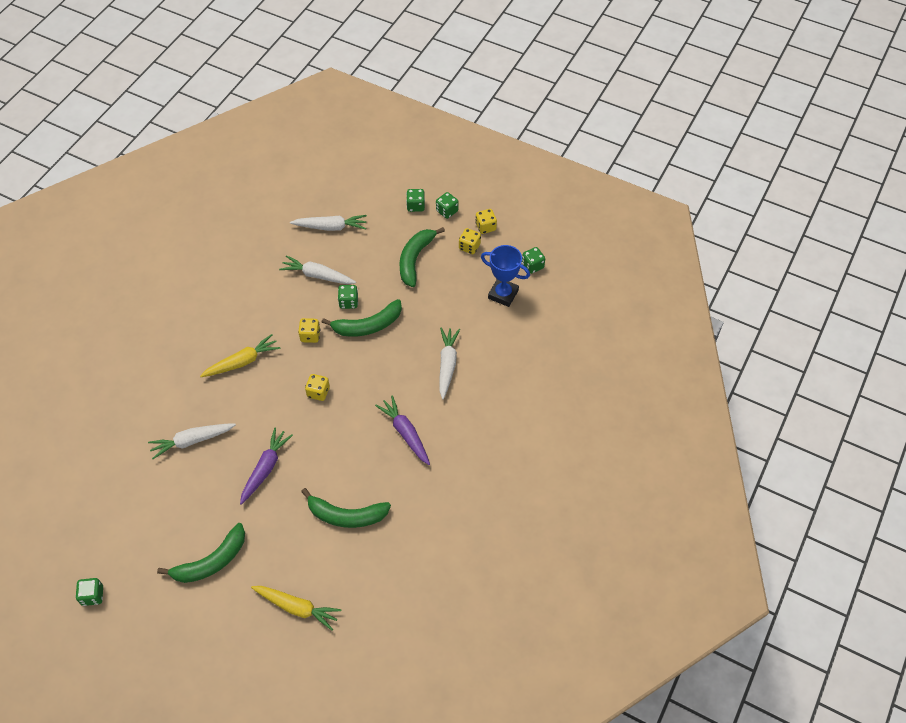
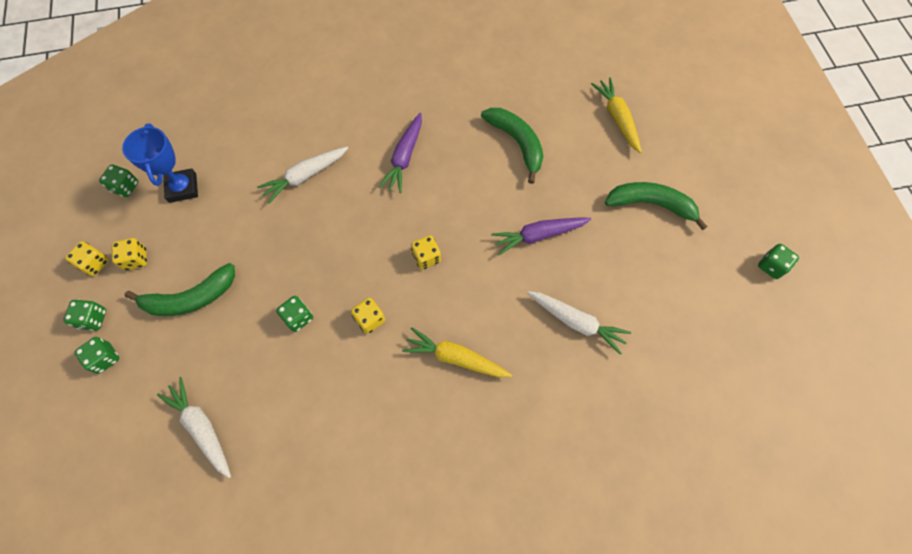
camera: 130 degrees left, 10 degrees up
white carrot [279,255,356,284] -> none
green banana [321,299,402,337] -> none

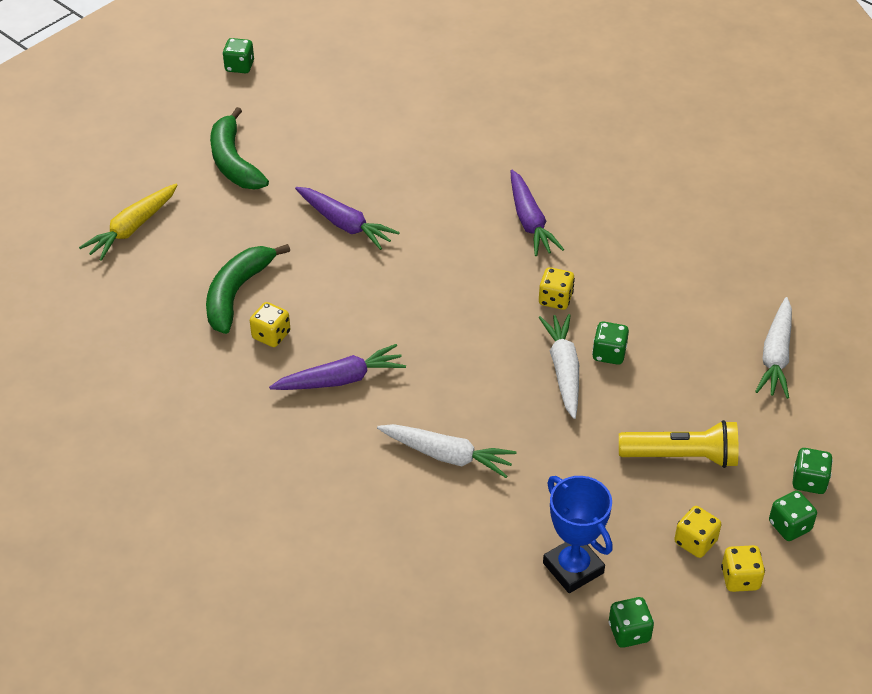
camera: 125 degrees left, 20 degrees down
blue trophy [122,123,198,203] -> blue trophy turned 75 degrees counterclockwise [543,476,613,593]
green banana [124,263,235,316] -> yellow flashlight [619,420,738,468]
yellow carrot [402,327,512,377] -> purple carrot [511,170,564,256]
yellow dice [411,235,441,269] -> yellow dice moved to [250,302,291,347]
white carrot [527,291,631,355] -> white carrot moved to [538,314,579,419]

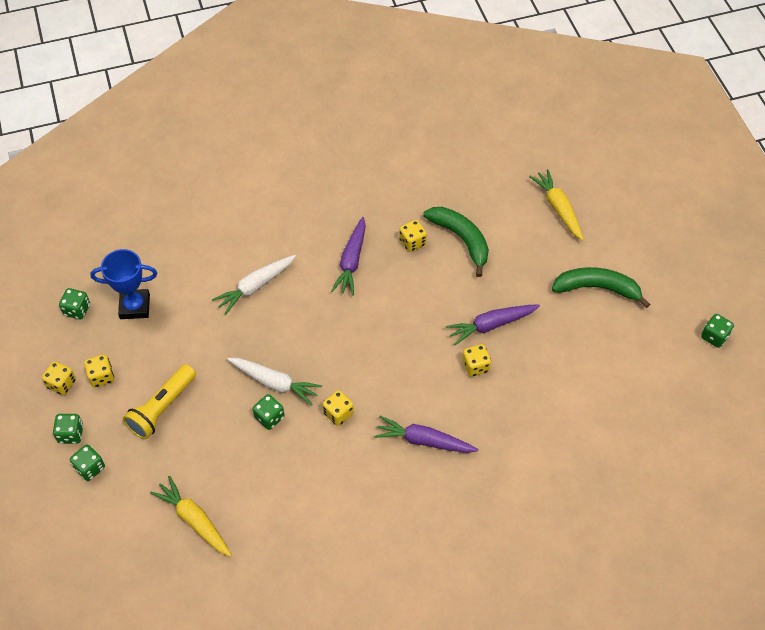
camera: 120 degrees right, 10 degrees up
white carrot [755,297,792,399] -> yellow carrot [150,476,232,557]
none -> yellow dice [462,344,491,377]

